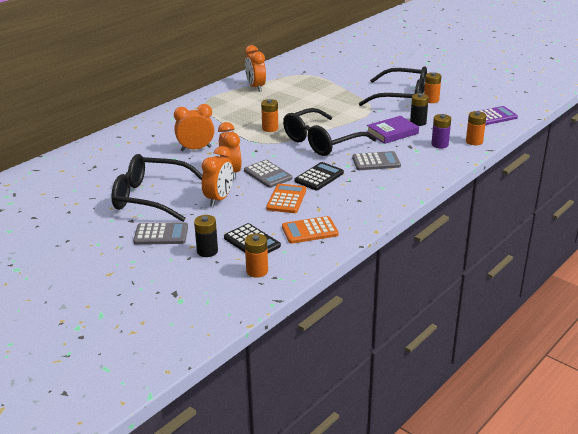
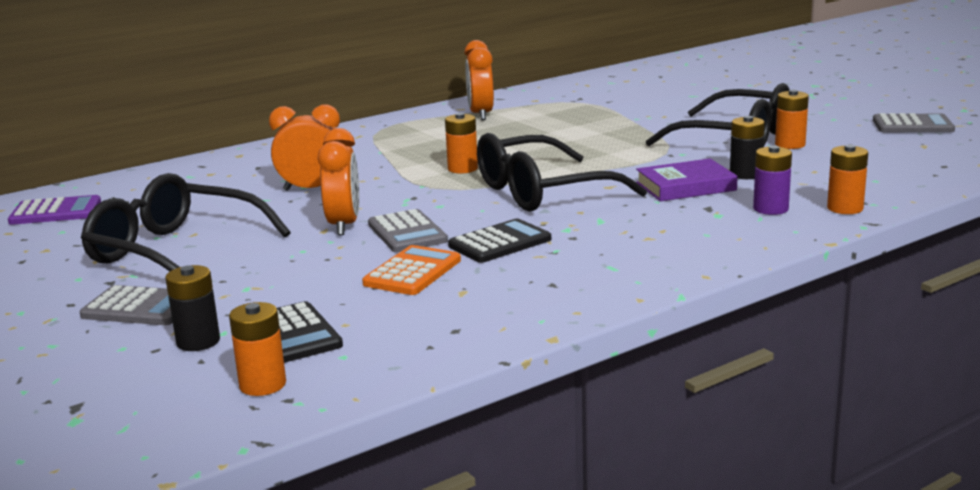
camera: 15 degrees right, 10 degrees down
orange clock [202,146,233,207] -> none
orange calculator [282,216,339,244] -> none
grey calculator [352,151,401,170] -> grey calculator moved to [873,113,955,132]
purple calculator [479,106,518,125] -> purple calculator moved to [8,195,101,225]

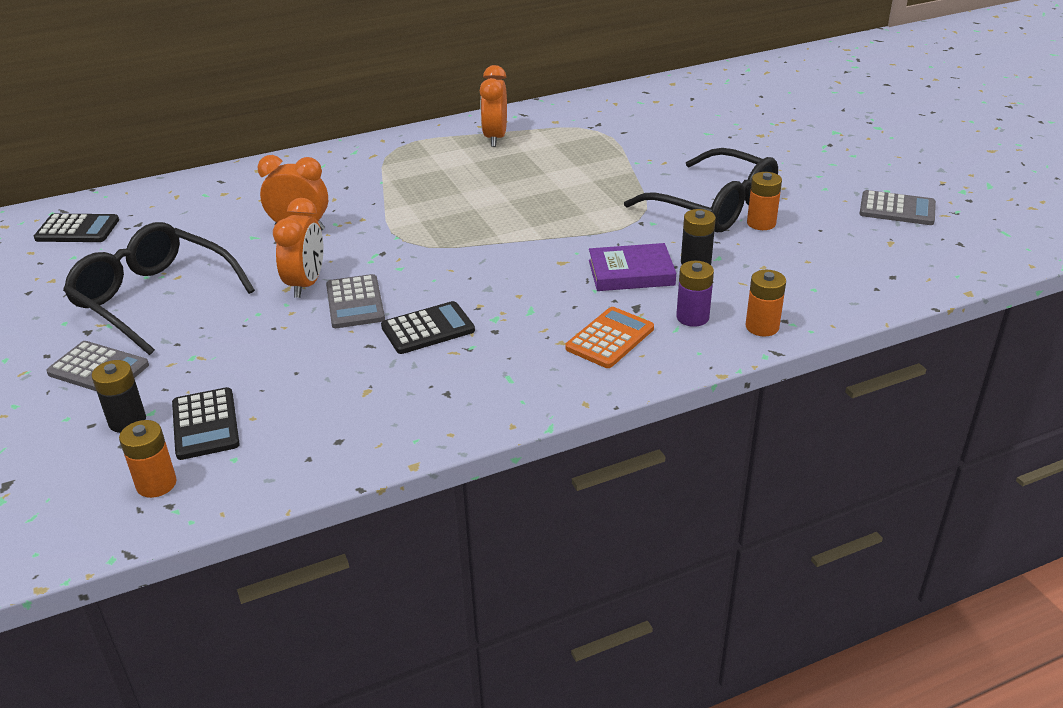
camera: 10 degrees right, 15 degrees up
purple calculator [8,195,101,225] -> black calculator [34,214,119,242]
orange calculator [362,245,461,295] -> orange calculator moved to [565,307,654,368]
orange battery [445,113,478,174] -> none
black glasses [477,133,647,211] -> none

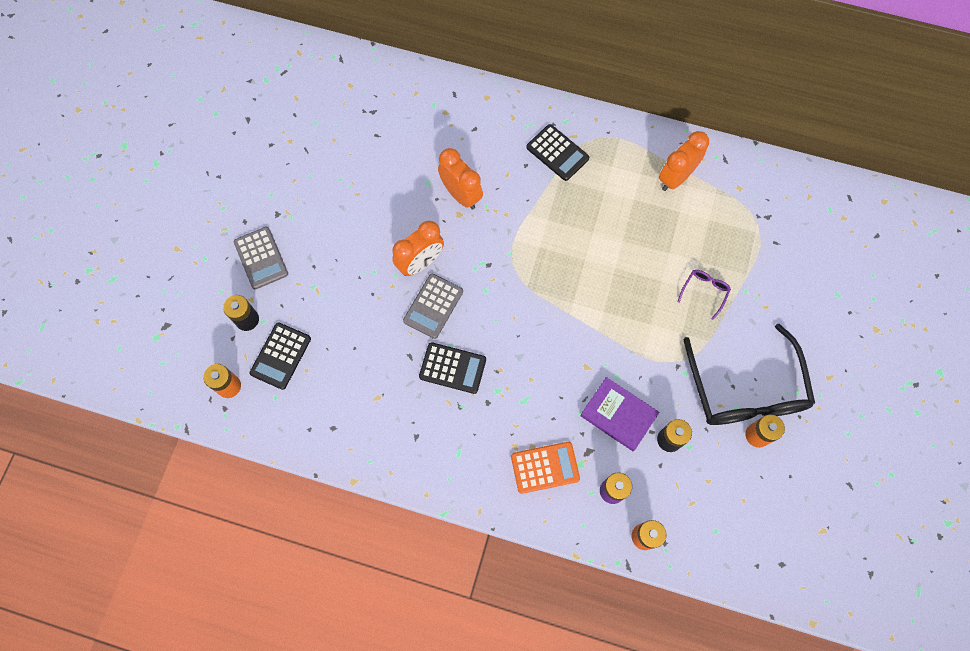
camera: 40 degrees right, 35 degrees up
black calculator [34,214,119,242] -> black calculator moved to [526,124,589,181]
black glasses [63,222,255,355] -> none
grey calculator [859,190,936,225] -> none
none -> purple glasses [677,270,731,320]

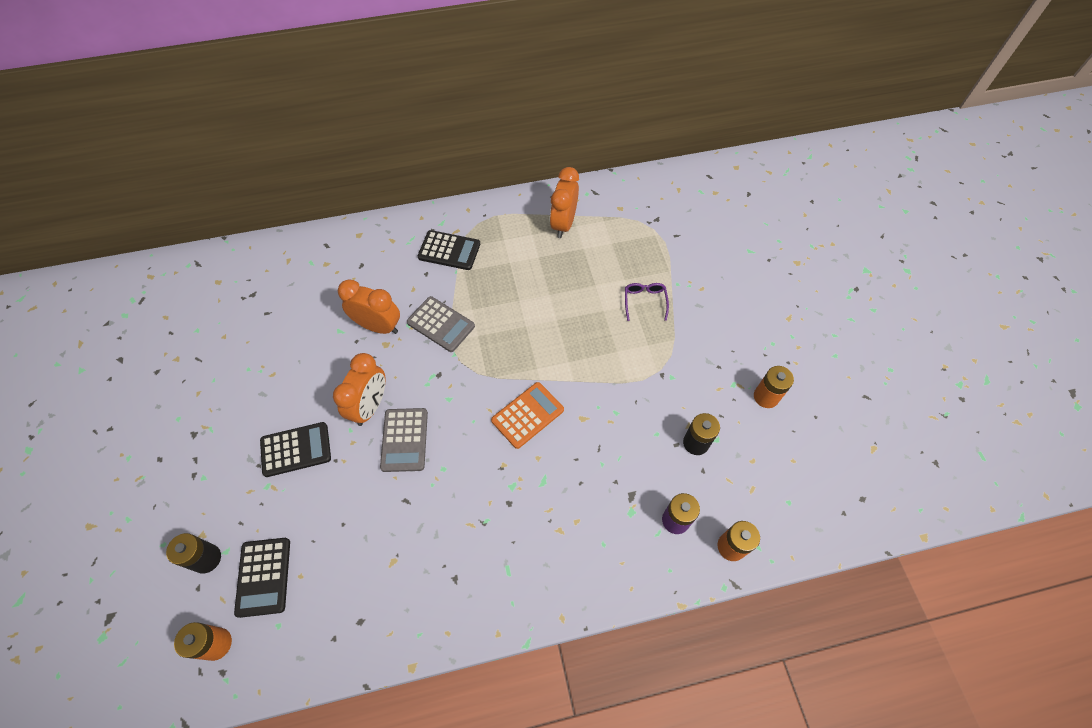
camera: 30 degrees left, 10 degrees down
grey calculator [234,227,288,289] -> grey calculator moved to [407,296,475,352]
black calculator [419,342,486,394] -> black calculator moved to [260,422,331,477]
orange calculator [511,442,580,494] -> orange calculator moved to [491,382,564,449]
purple book [580,377,659,451] -> none
black glasses [683,324,815,425] -> none

